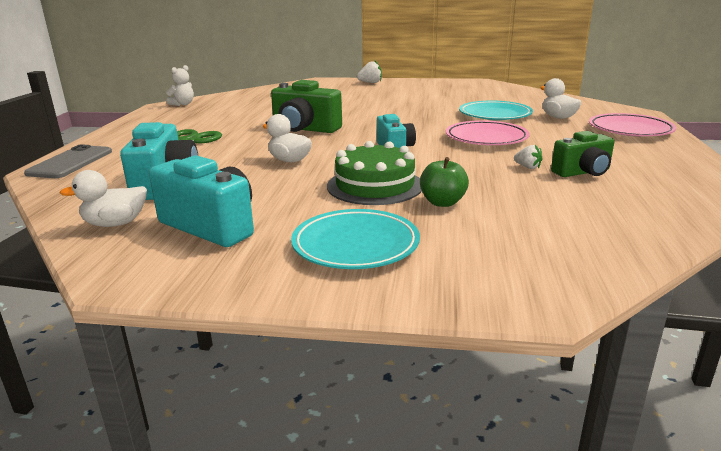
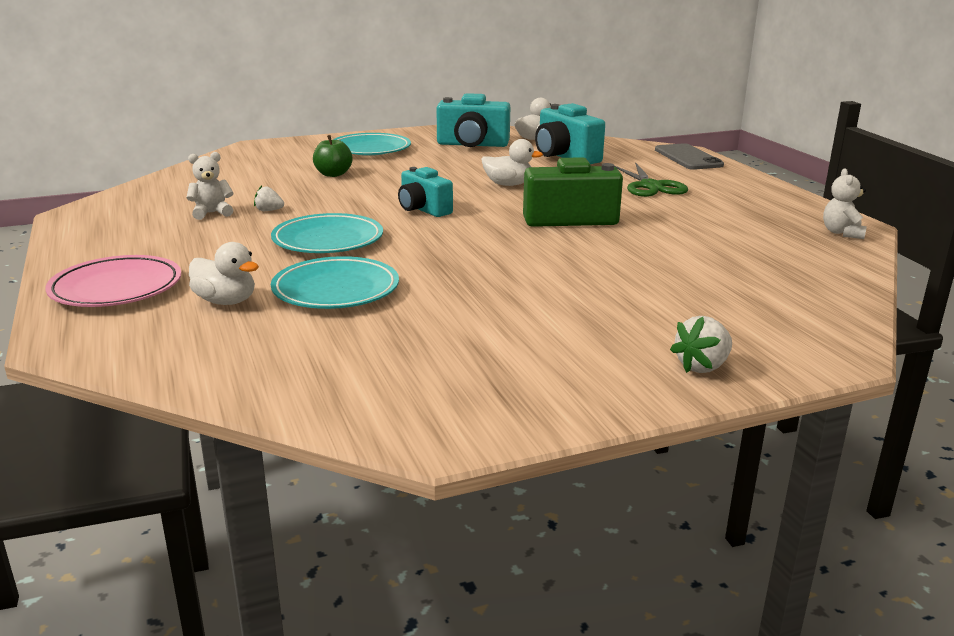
camera: 150 degrees right, 0 degrees up
green cake [327,141,422,205] -> none
pink plate [446,120,530,145] -> turquoise plate [271,213,383,253]
green camera [551,131,615,177] -> white teddy bear [187,152,234,220]

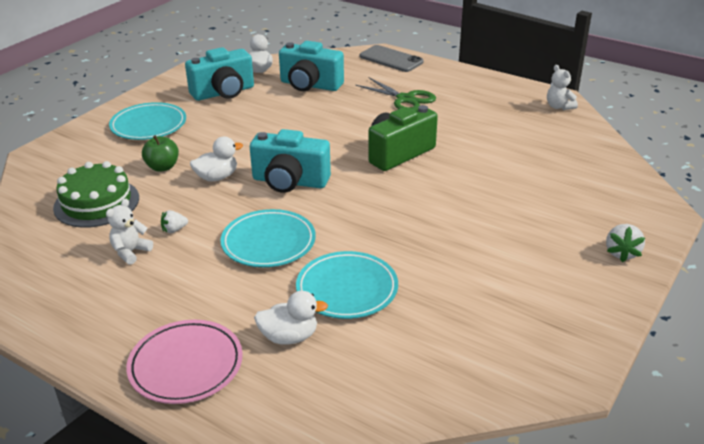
camera: 35 degrees left, 10 degrees up
turquoise camera [398,167,453,217] -> turquoise camera [250,129,331,193], size x1.50
white duck [481,139,543,186] -> white duck moved to [190,136,243,182]
none -> green cake [53,161,139,228]

